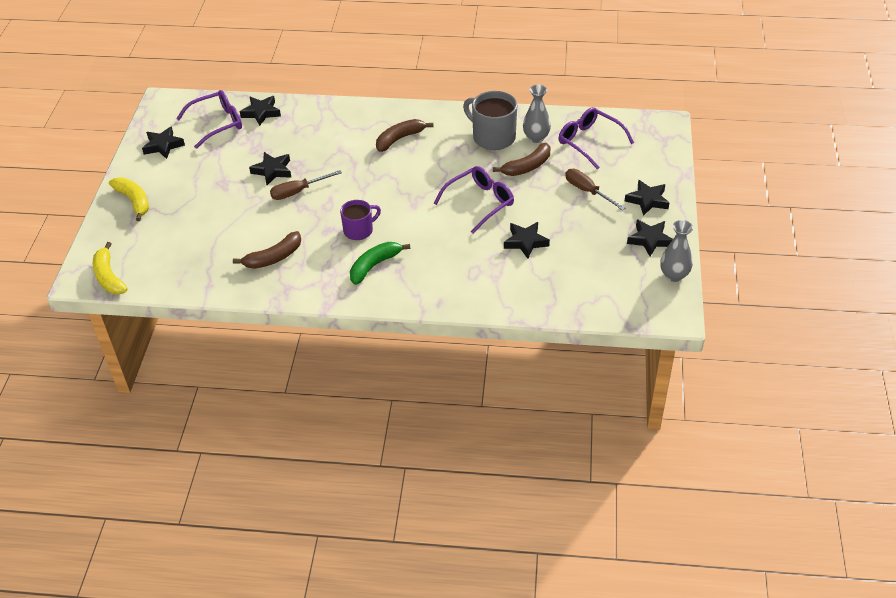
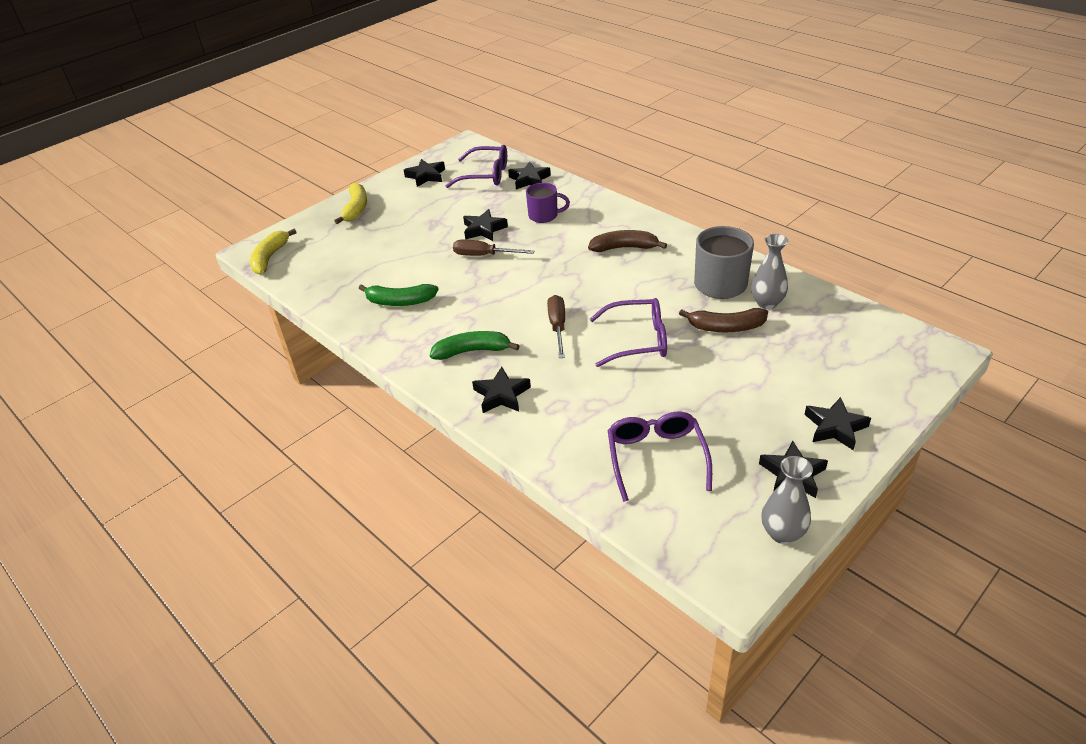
camera: 40 degrees right, 5 degrees down
brown banana [233,231,301,269] -> green banana [359,284,439,306]
purple mug [340,200,381,240] -> purple mug moved to [526,183,570,223]
black star [504,222,550,259] -> black star moved to [472,367,531,413]
purple glasses [558,107,634,170] -> purple glasses moved to [608,412,712,502]
brown screwdriver [565,169,625,211] -> brown screwdriver moved to [547,295,565,358]

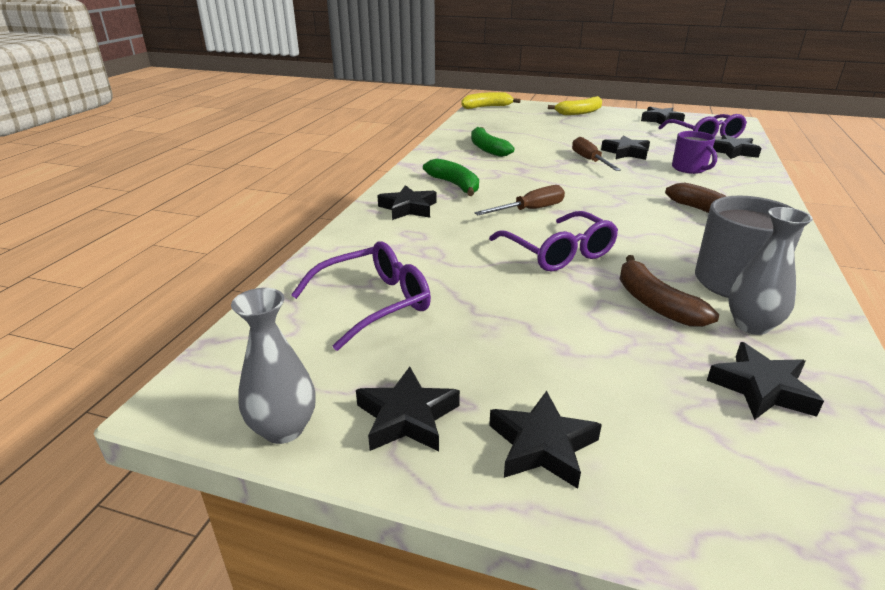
camera: 60 degrees right, 10 degrees down
none -> black star [707,342,824,420]

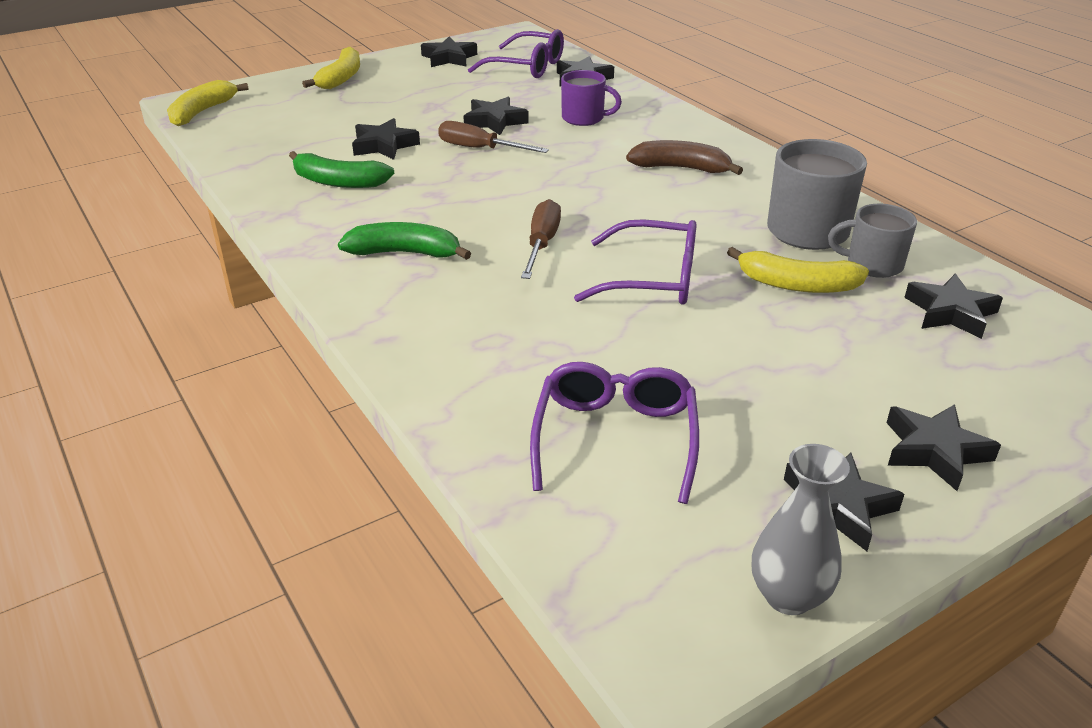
camera: 50 degrees left, 5 degrees up
black star [377,185,436,220] -> black star moved to [352,118,420,160]
brown banana [620,255,719,327] -> yellow banana [727,247,869,293]
grey vase [728,207,813,335] -> grey mug [828,204,917,278]

